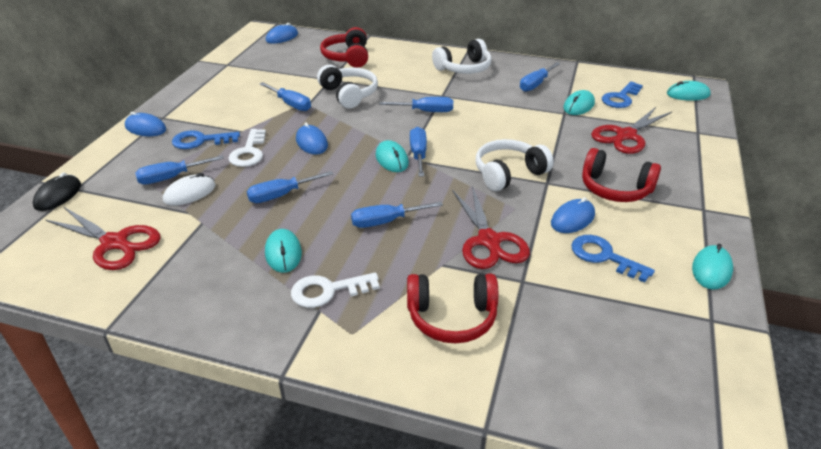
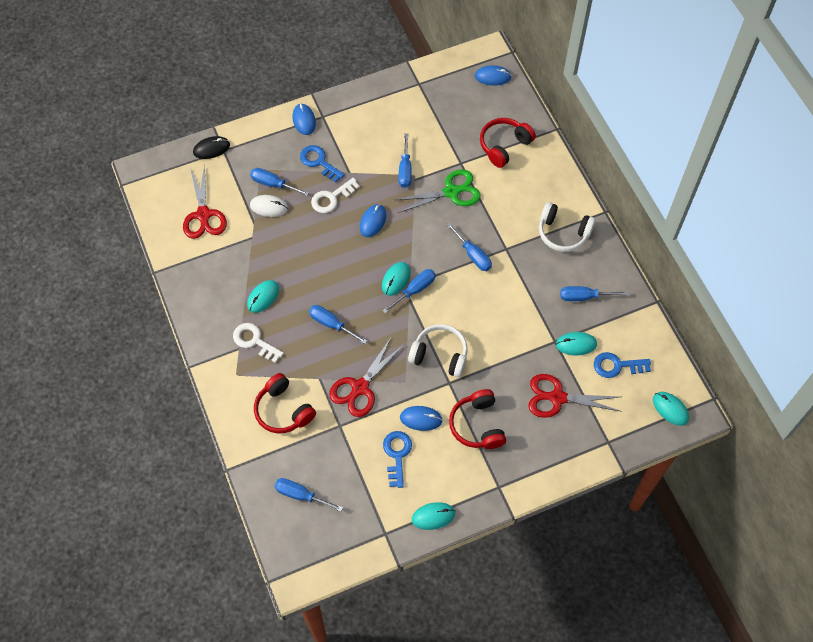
camera: 50 degrees right, 25 degrees up
blue screwdriver [247,171,333,203] -> blue screwdriver moved to [275,478,343,512]
white headphones [317,65,378,108] -> green scissors [395,169,481,213]

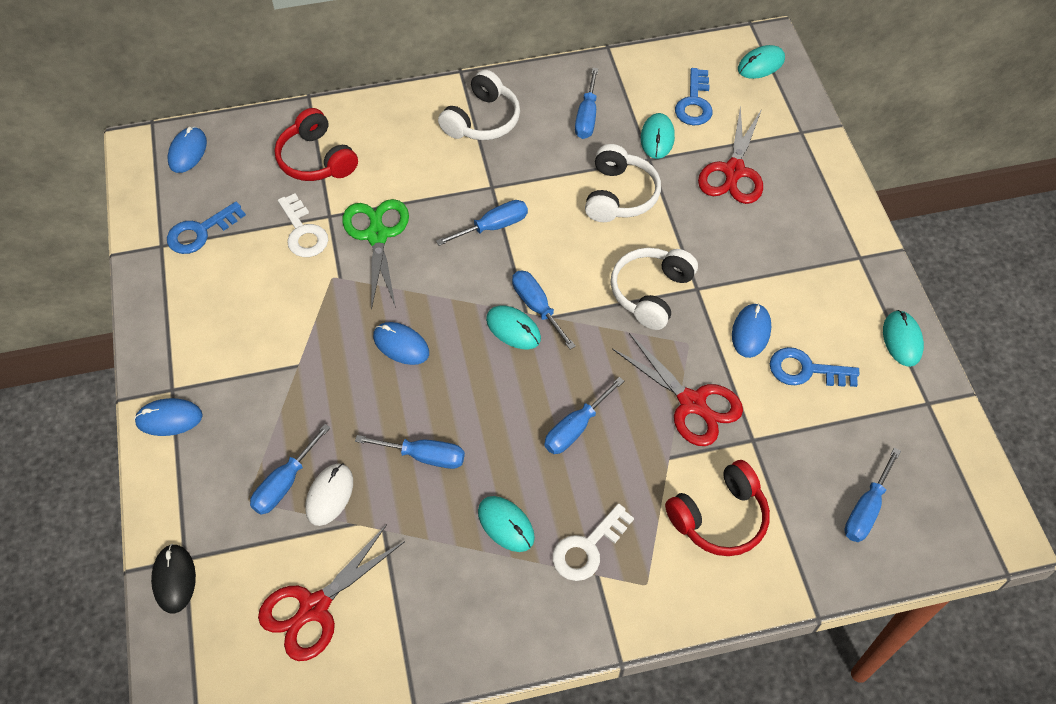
camera: 80 degrees left, 5 degrees down
red scissors [183,164,227,239] -> red scissors turned 135 degrees clockwise [258,525,405,661]
blue key [300,145,345,182] -> blue key moved to [167,202,246,254]
white key [311,178,360,213] -> white key moved to [278,194,328,257]
blue screwdriver [398,133,412,188] -> blue screwdriver moved to [355,435,465,469]
red headphones [449,389,506,449] -> none
none -> white headphones [585,144,661,222]

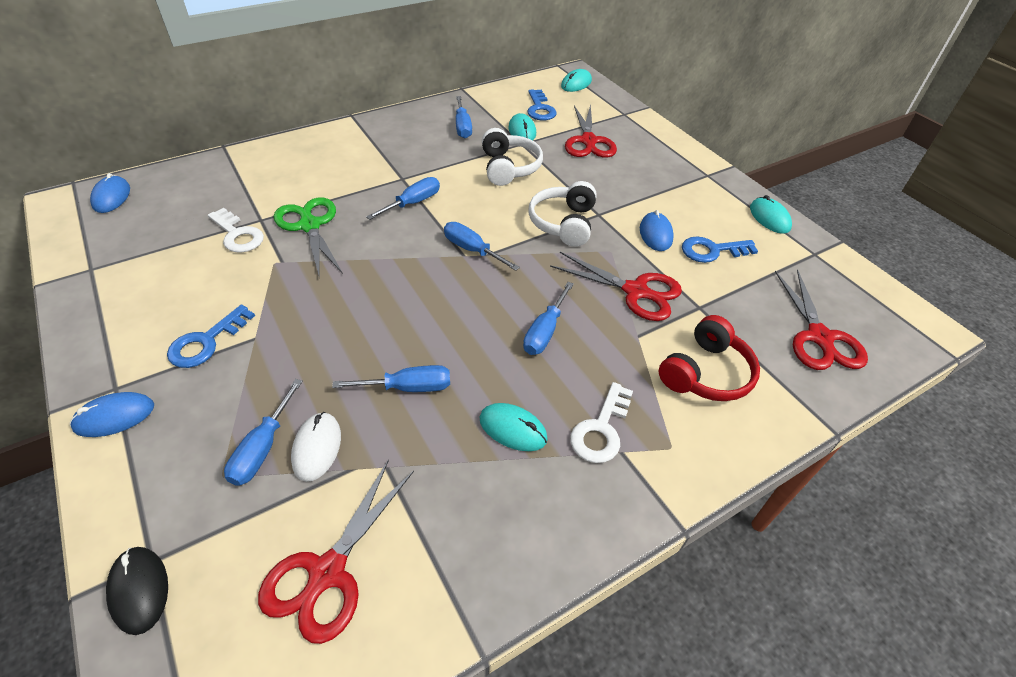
camera: 20 degrees left, 10 degrees down
blue key [167,202,246,254] -> blue key moved to [167,304,255,368]
red headphones [275,108,358,181] -> none
blue mouse [373,322,429,365] -> none
white headphones [438,70,520,140] -> none
turquoise mouse [486,306,541,349] -> none
blue screwdriver [844,448,901,542] -> red scissors [775,269,868,370]

